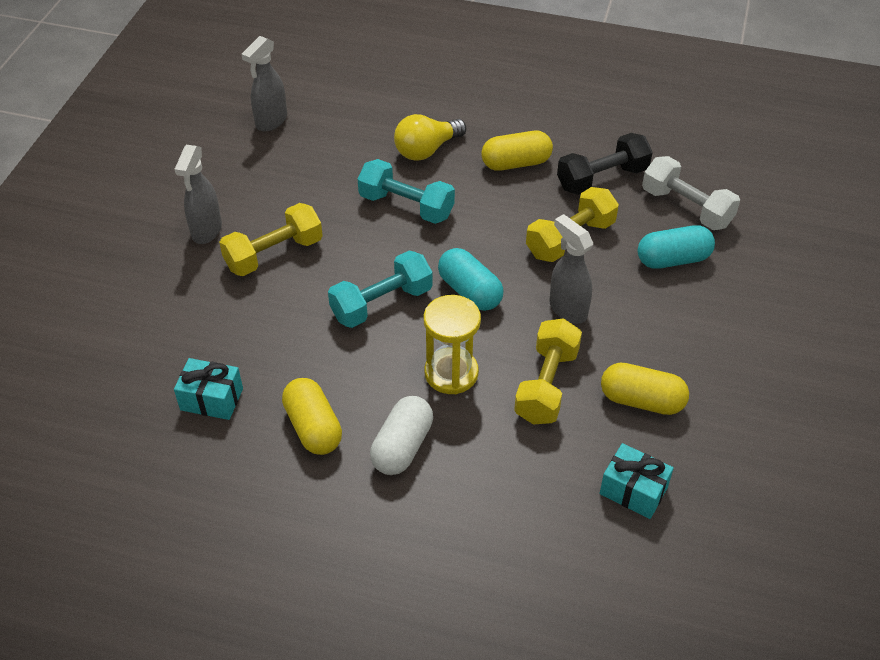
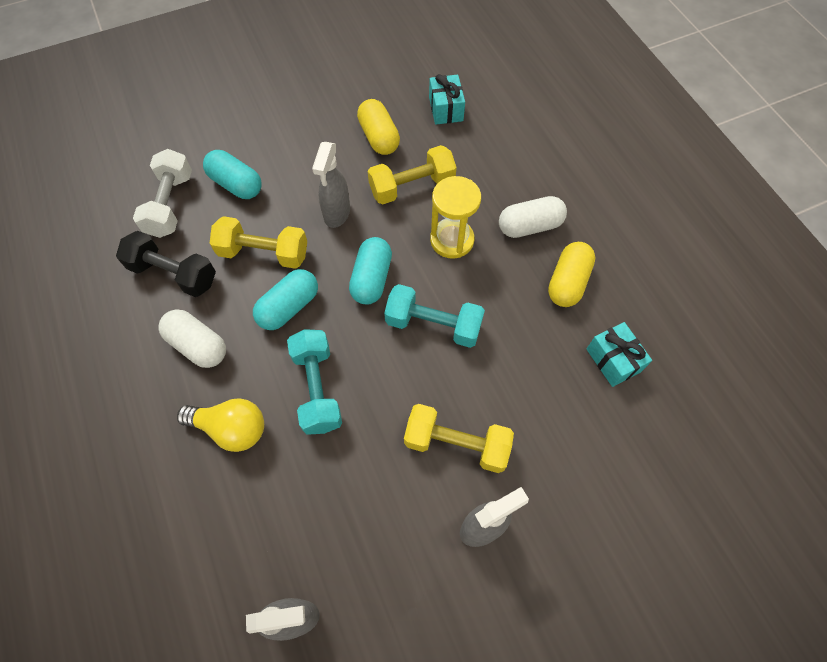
camera: 130 degrees left, 15 degrees up
yellow capsule [481,131,553,171] -> white capsule [158,309,226,368]
none -> turquoise capsule [253,269,318,330]

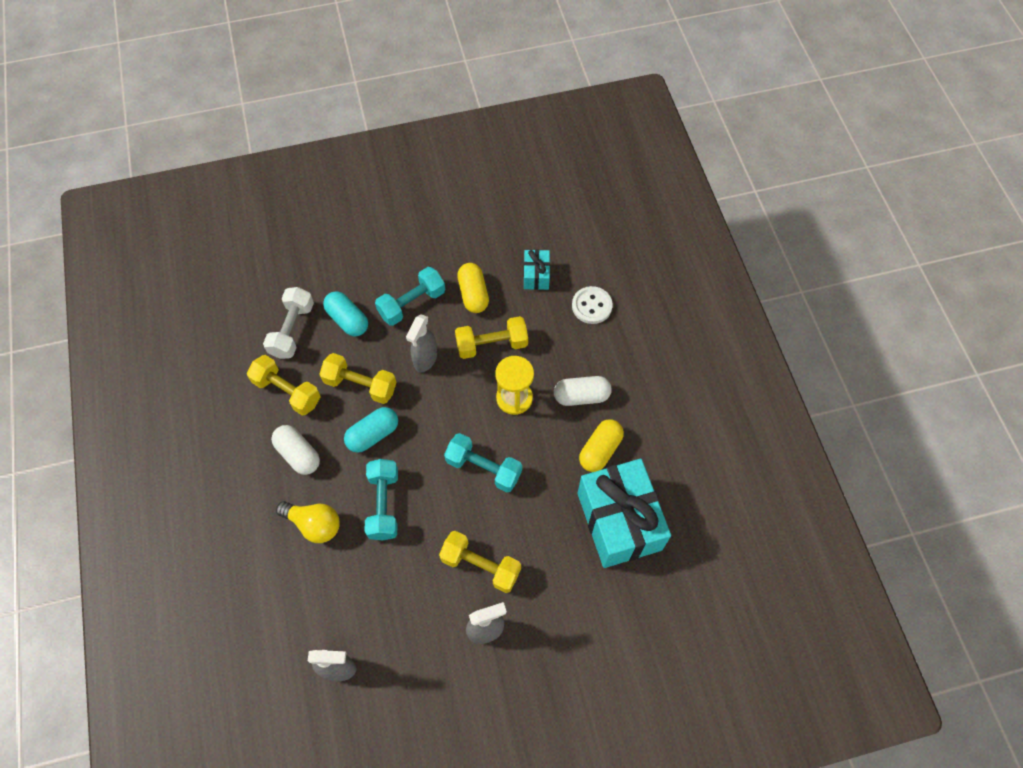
camera: 10 degrees right, 0 degrees up
black dumbbell [116,231,216,297] -> yellow dumbbell [247,355,321,415]
turquoise capsule [349,237,392,305] -> none
turquoise gift [587,322,652,387] -> turquoise gift [578,459,671,568], size x2.19
none -> turquoise dumbbell [375,267,445,326]
none -> white button [572,286,613,324]

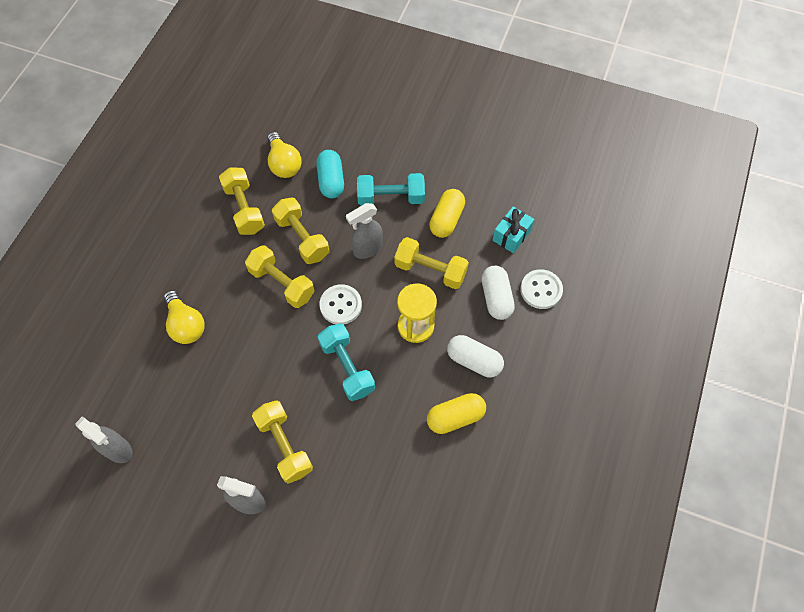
camera: 35 degrees right, 0 degrees up
white dumbbell [263,287,314,359] -> yellow light bulb [267,132,302,178]
white capsule [271,425,320,475] -> white capsule moved to [481,266,515,320]
turquoise capsule [344,407,398,453] -> yellow dumbbell [245,245,315,308]
turquoise dumbbell [364,459,398,541] -> none
turquoise gift [578,459,671,568] -> none
none -> white button [319,284,362,325]

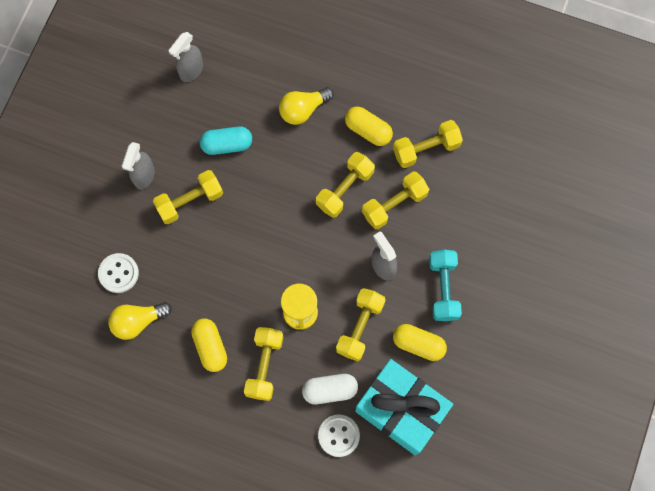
camera: 90 degrees right, 10 degrees up
yellow light bulb [267,132,302,178] -> yellow light bulb moved to [108,302,172,340]
turquoise capsule [316,150,344,198] -> turquoise capsule moved to [200,126,252,155]
turquoise dumbbell [318,323,375,401] -> none
white button [319,284,362,325] -> white button moved to [98,253,139,293]
white capsule [447,335,504,378] -> yellow dumbbell [244,327,283,401]
turquoise gift [492,207,534,253] -> turquoise gift [355,359,453,455], size x2.19
none -> yellow capsule [345,107,393,146]

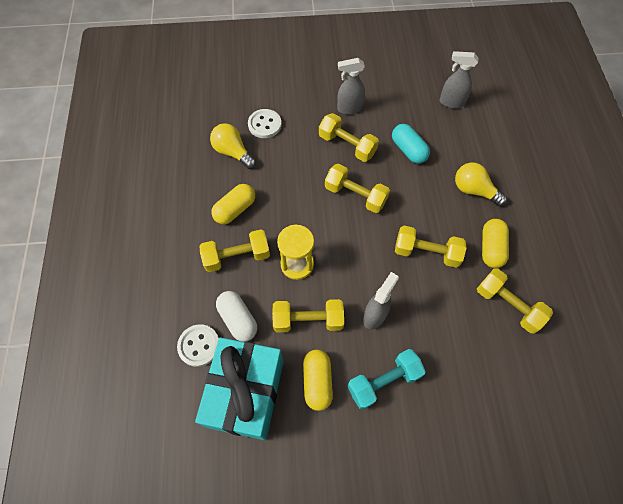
camera: 65 degrees right, 10 degrees down
yellow dumbbell [362,172,429,229] -> yellow dumbbell moved to [325,164,390,213]

